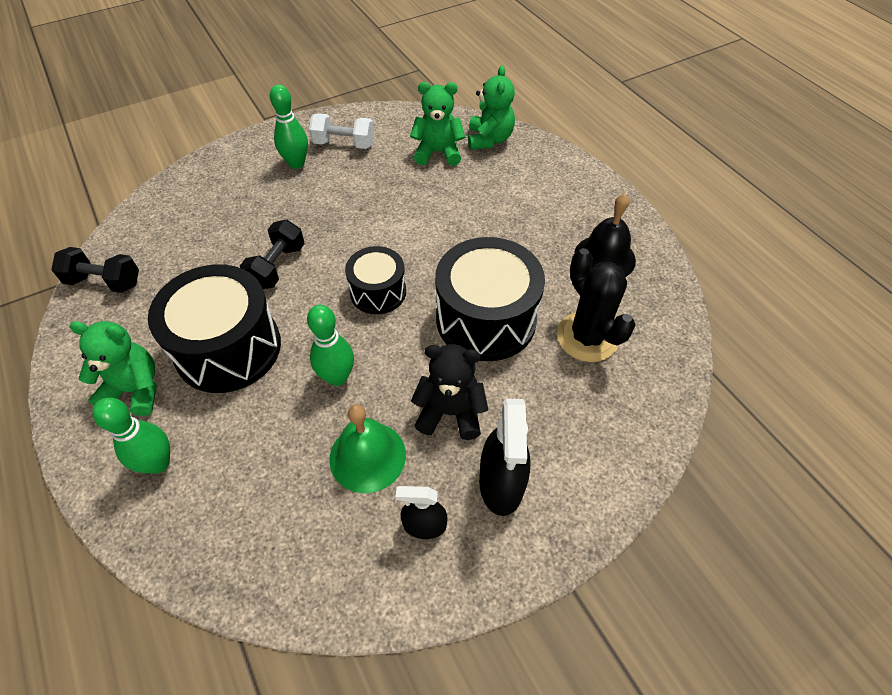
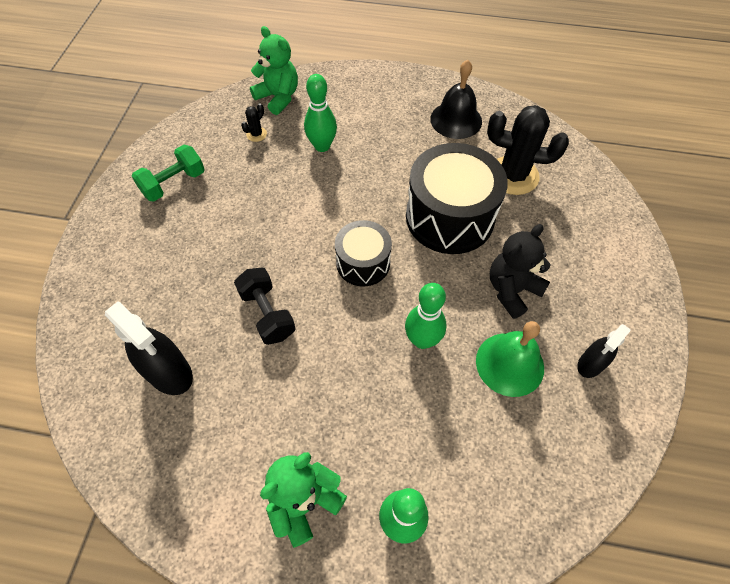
camera: 50 degrees left, 5 degrees up
black dumbbell [51,247,139,293] -> none
black drum [148,264,281,393] -> none
green bowling pin [270,85,308,169] -> green bowling pin moved to [304,74,337,152]
white dumbbell [309,113,374,149] -> green dumbbell [132,145,205,202]
green teddy bear [410,82,465,166] -> black cactus [241,103,267,142]
black spray bottle [479,399,531,516] -> black spray bottle moved to [105,302,193,395]

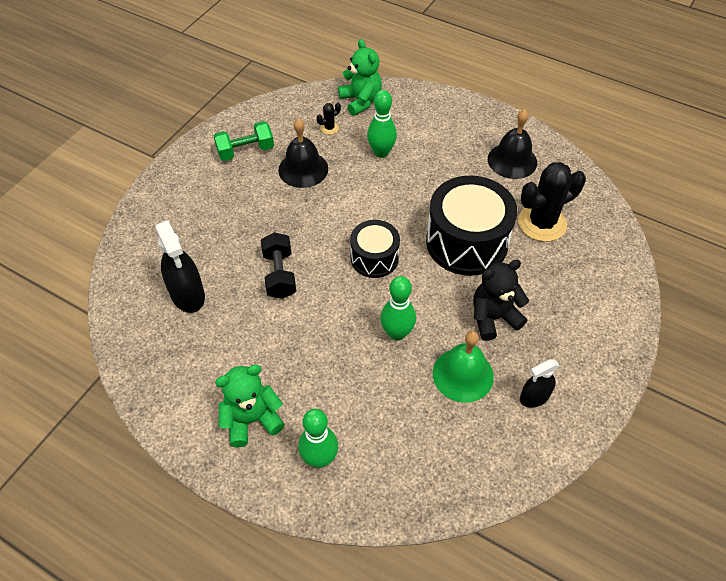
camera: 20 degrees right, 5 degrees down
black cactus [487,105,569,195] -> black cactus turned 60 degrees counterclockwise [518,162,586,242]
none -> black bell [278,118,328,188]

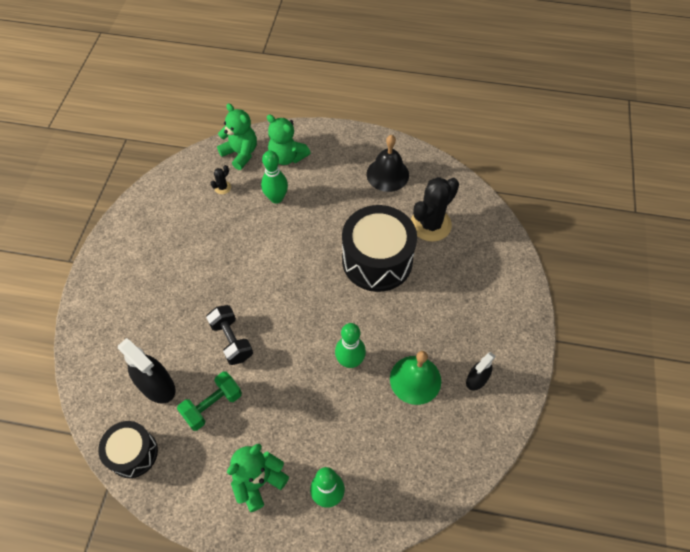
camera: 20 degrees left, 5 degrees up
green dumbbell [214,121,274,161] -> green dumbbell moved to [177,371,242,431]
black bell [278,118,328,188] -> none
black drum [350,220,400,278] -> black drum moved to [98,421,158,478]
black teddy bear [473,260,529,341] -> none
none -> green teddy bear [267,114,311,165]

